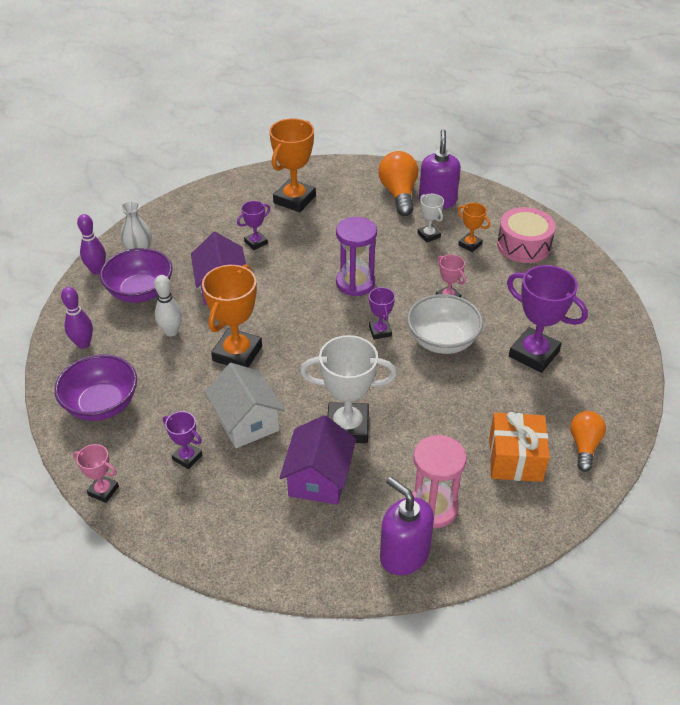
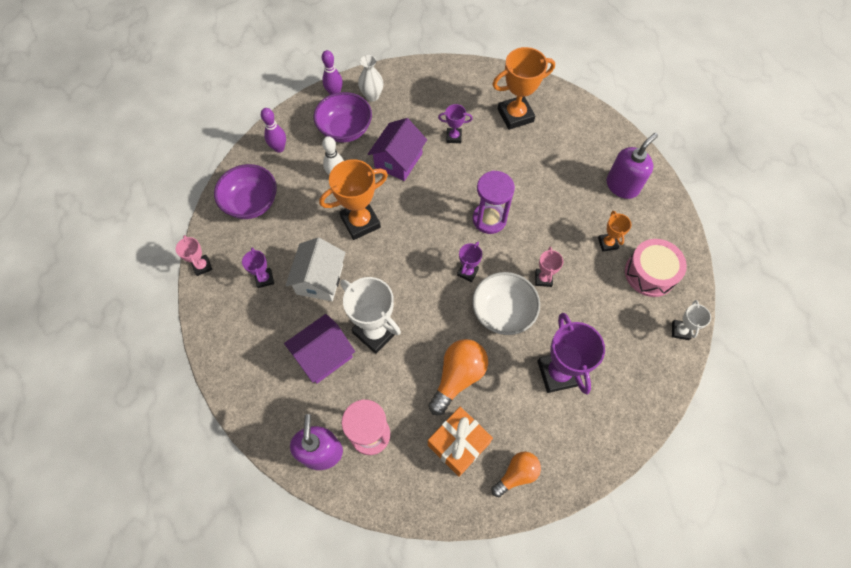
camera: 40 degrees right, 20 degrees up
orange light bulb [378,151,418,216] -> orange light bulb moved to [429,339,488,416]
white trophy [418,194,444,243] -> white trophy moved to [672,300,711,340]

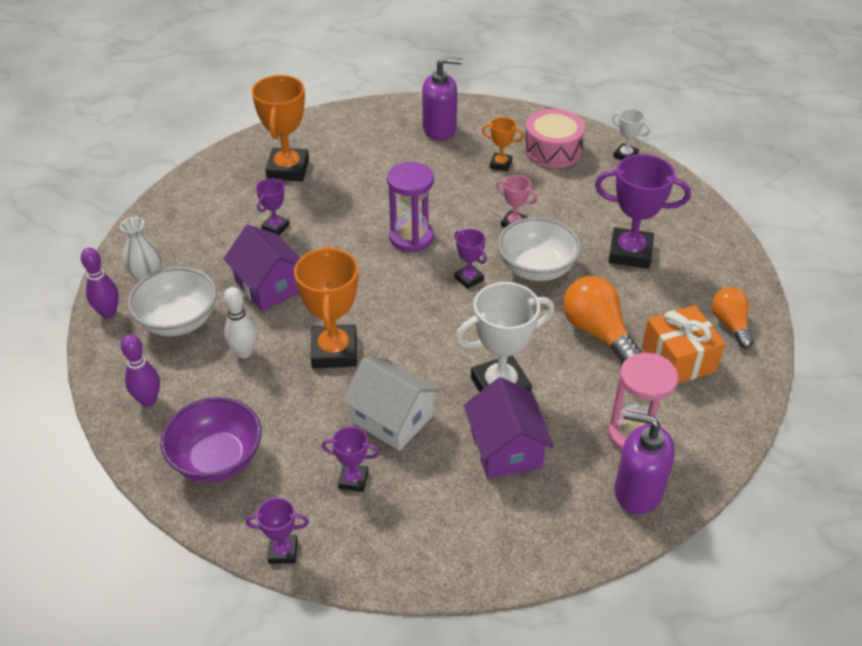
camera: 65 degrees left, 20 degrees down
pink trophy [176,235,213,276] -> purple trophy [246,498,309,564]
purple bowl [313,92,372,143] -> white bowl [127,267,217,336]
purple soap dispenser [607,133,658,199] -> purple soap dispenser turned 105 degrees clockwise [422,57,462,141]

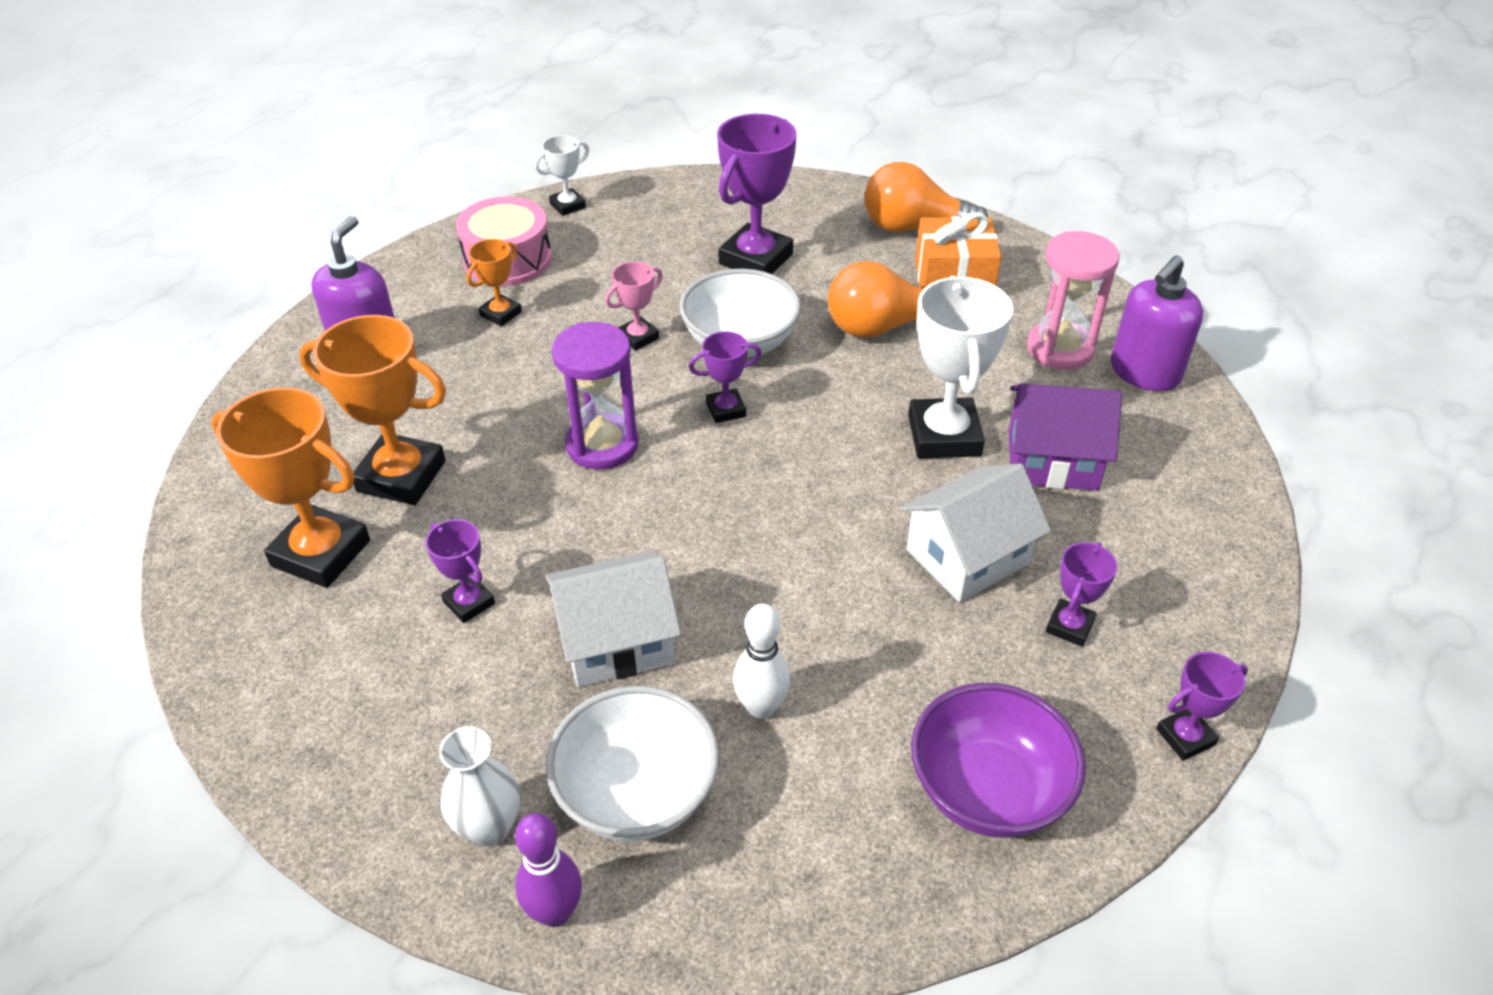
camera: 70 degrees left, 0 degrees up
purple bowling pin [121,334,160,407] -> none
purple house [223,225,300,312] -> white house [545,551,681,687]
purple trophy [246,498,309,564] -> purple trophy turned 45 degrees clockwise [1156,652,1248,760]
orange trophy [294,246,359,368] -> orange trophy moved to [299,315,446,505]
orange light bulb [712,287,753,349] -> orange light bulb [864,162,988,232], size x1.54

